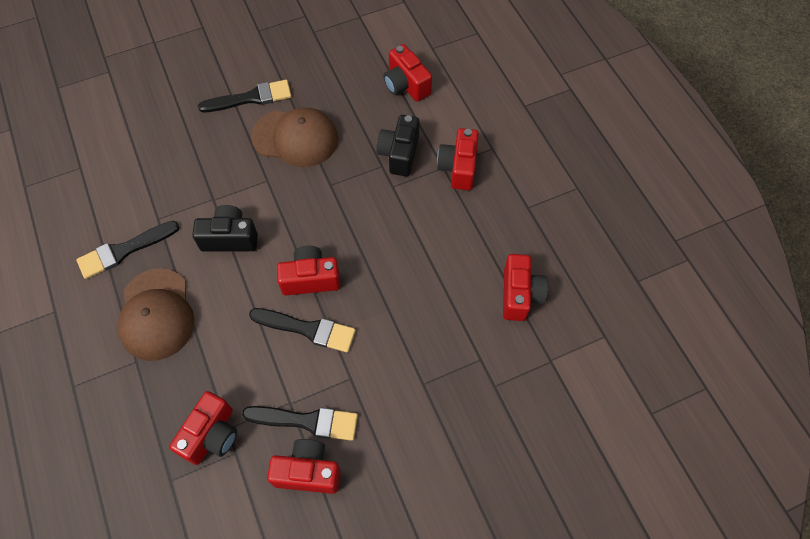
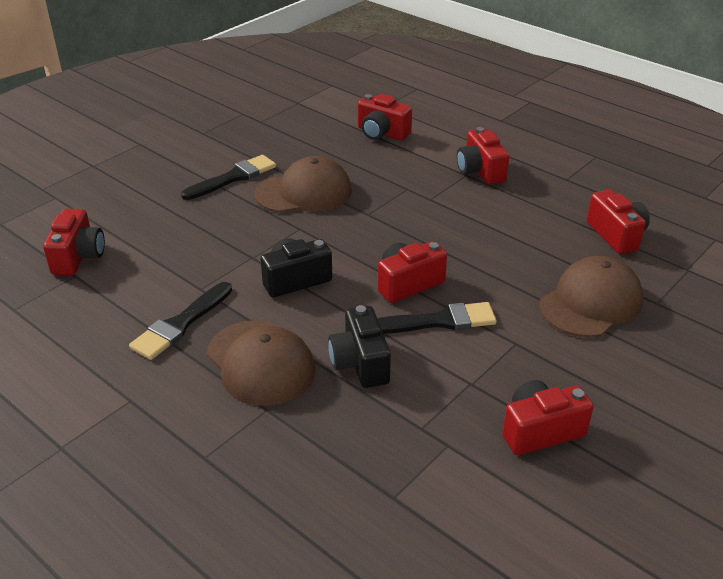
camera: 25 degrees left, 25 degrees down
red camera [169,391,237,465] -> red camera moved to [43,209,105,275]
black brush [242,406,358,441] -> none
black camera [376,115,420,176] -> black camera moved to [328,305,391,388]
none -> brown cap [540,256,644,337]

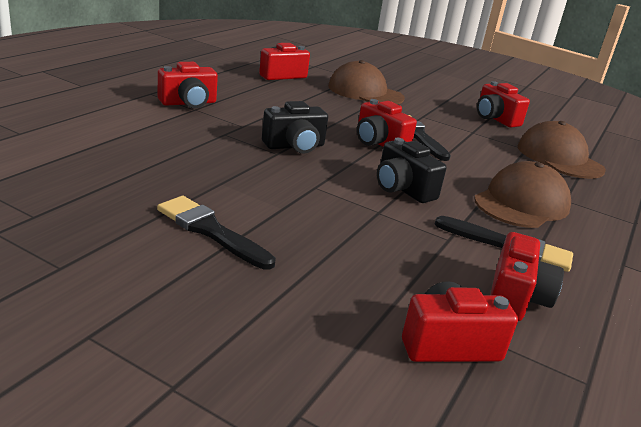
camera: 105 degrees left, 10 degrees down
brown cap [255,156,352,213] -> brown cap moved to [518,121,606,179]
black camera [328,305,391,388] -> black camera moved to [262,101,328,154]
red camera [358,94,412,140] -> red camera moved to [491,232,564,321]

